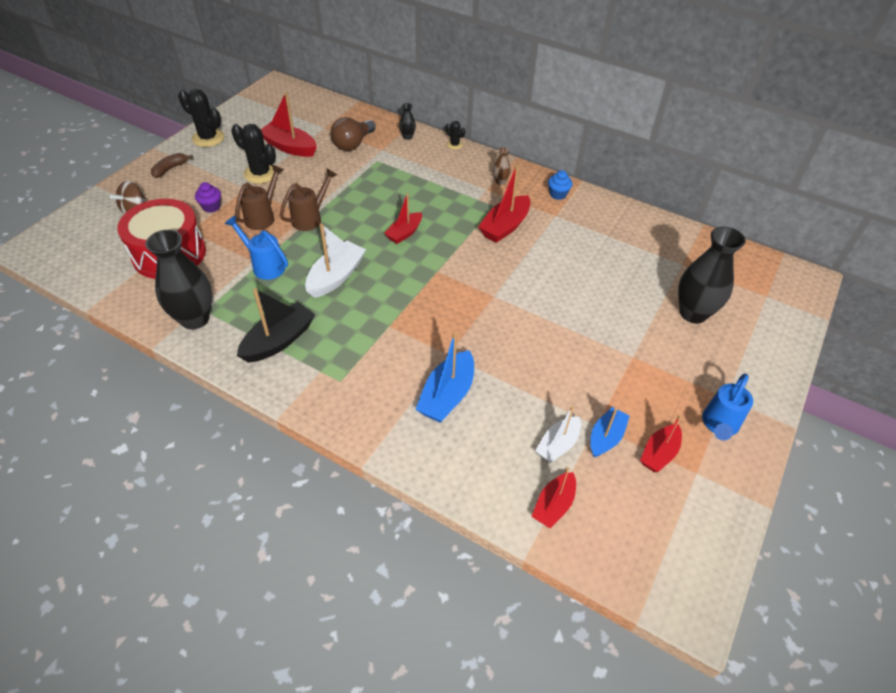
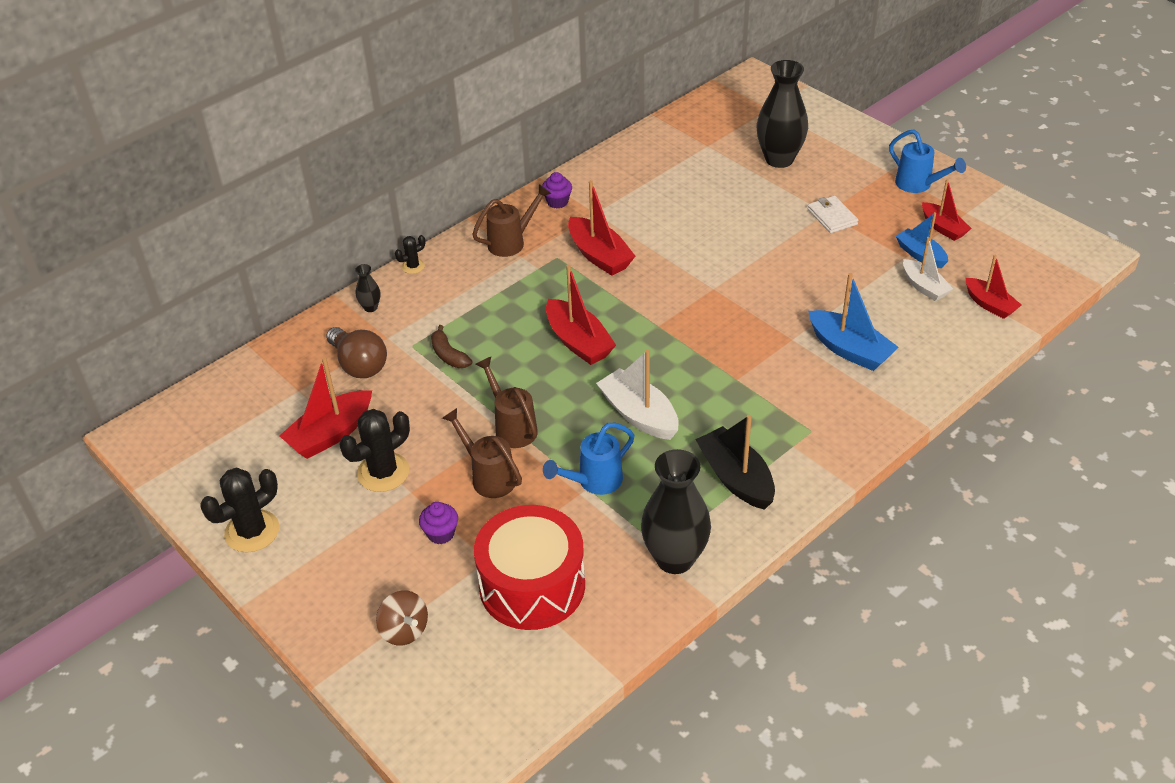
camera: 70 degrees left, 5 degrees down
brown banana [151,153,193,178] -> brown banana moved to [431,325,472,368]
red boat [384,193,422,244] -> red boat [546,265,616,365], size x1.52
brown vase [493,147,511,185] -> brown watering can [472,184,551,257]
blue cupcake [548,170,572,200] -> purple cupcake [542,172,572,209]
none -> white wallet [807,196,858,233]

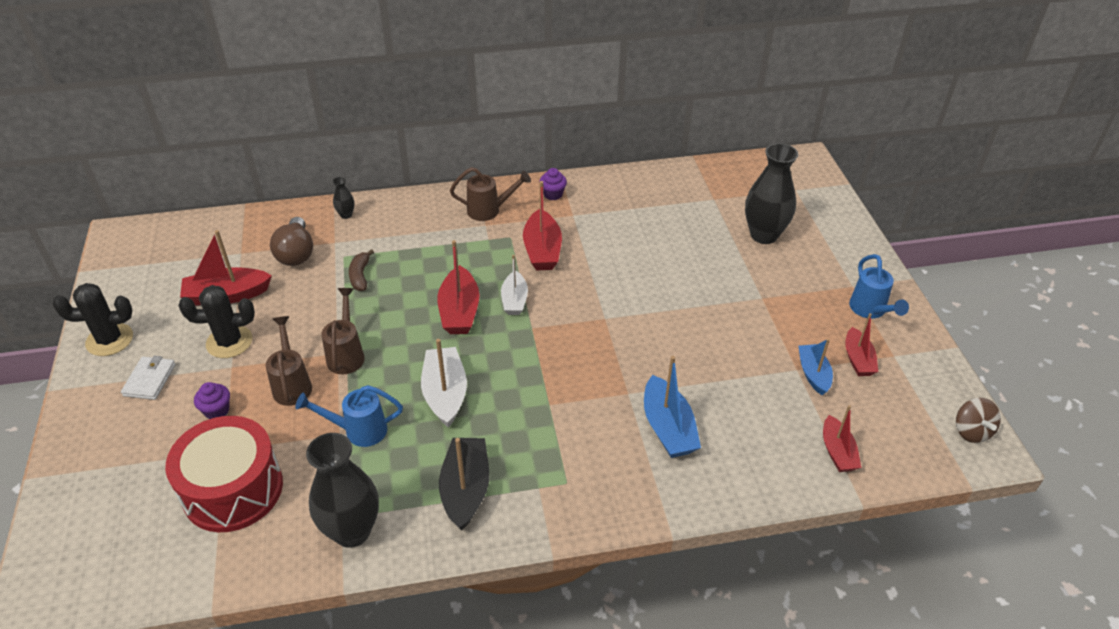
camera: 30 degrees right, 0 degrees up
brown spinning top [376,590,428,646] -> brown spinning top moved to [956,398,1001,443]
black cactus [395,235,425,274] -> none
white wallet [807,196,858,233] -> white wallet moved to [121,356,176,400]
white boat [903,237,953,301] -> white boat moved to [501,255,528,315]

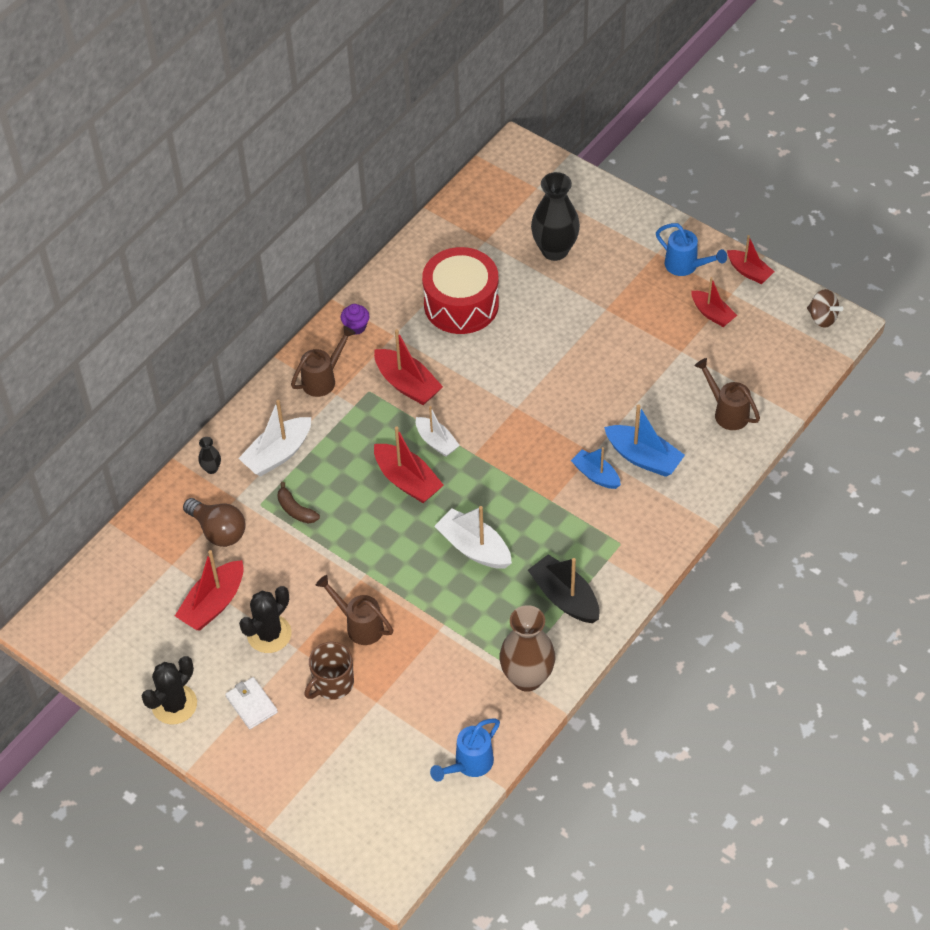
camera: 40 degrees left, 10 degrees up
red drum [165,416,283,532] -> red drum moved to [422,247,499,334]
purple cupcake [194,382,230,419] -> brown mug [304,642,354,700]
blue watering can [295,385,403,447] -> blue watering can moved to [430,719,500,782]
black vase [306,433,379,548] -> brown vase [499,605,555,692]
brown watering can [321,288,365,375] -> brown watering can moved to [694,358,760,430]
blue boat [798,339,833,395] -> blue boat moved to [571,447,621,489]
red boat [823,405,861,472] -> red boat moved to [727,235,775,284]
none -> white boat [238,400,311,477]

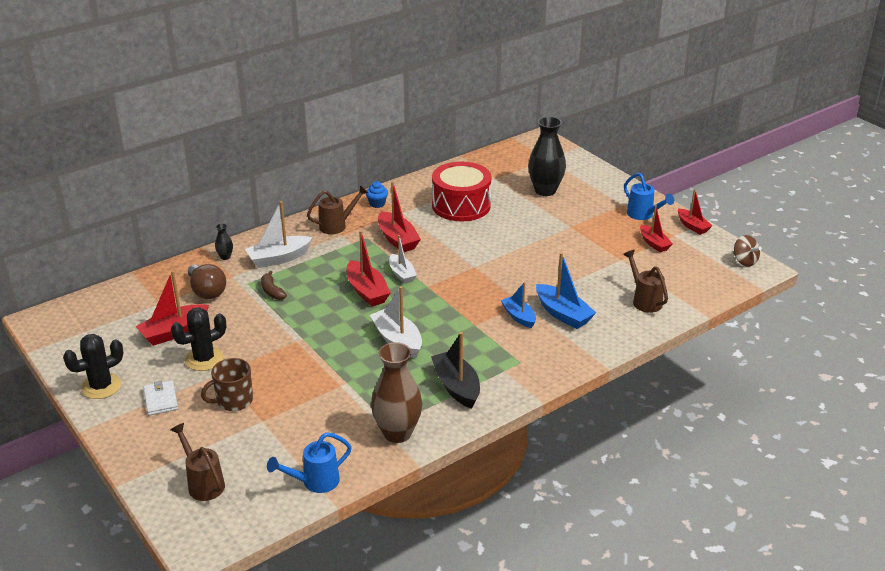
camera: 15 degrees right, 20 degrees down
brown watering can [316,575,393,645] -> brown watering can moved to [170,423,225,501]
purple cupcake [341,304,369,335] -> blue cupcake [366,181,388,208]

